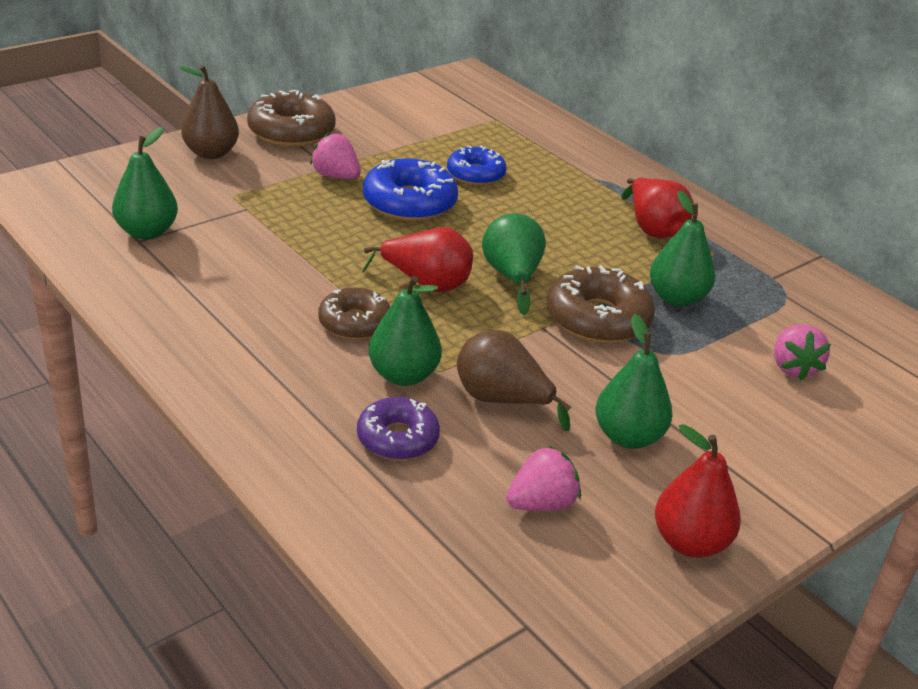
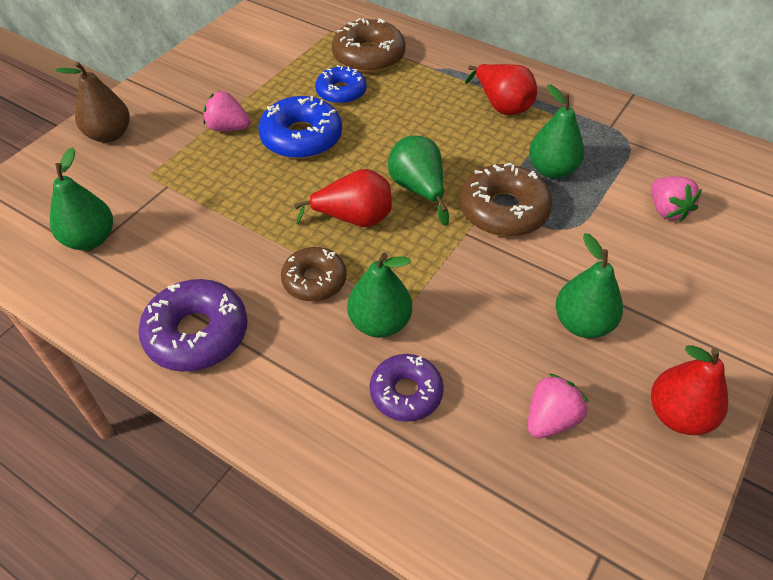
camera: 15 degrees left, 15 degrees up
brown donut [247,90,336,147] -> brown donut moved to [332,18,406,73]
brown pear [457,330,571,431] -> none
none -> purple donut [138,279,247,372]

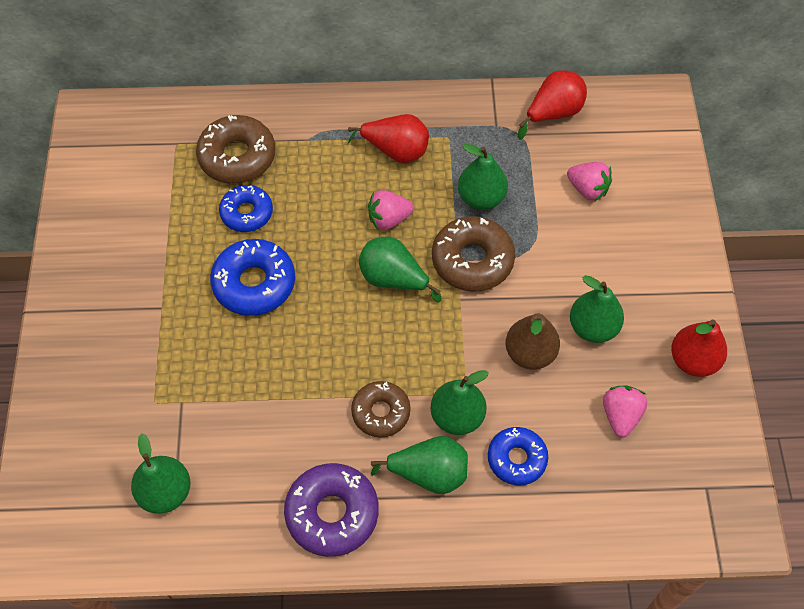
camera: 35 degrees left, 10 degrees up
brown pear [55,62,130,143] -> brown pear moved to [506,314,560,370]
pink strawberry [203,91,250,132] -> pink strawberry moved to [368,190,414,230]
red pear [294,169,392,227] -> red pear moved to [518,70,587,140]
purple donut [370,354,444,422] -> blue donut [488,427,548,485]
none -> green pear [371,436,468,494]

